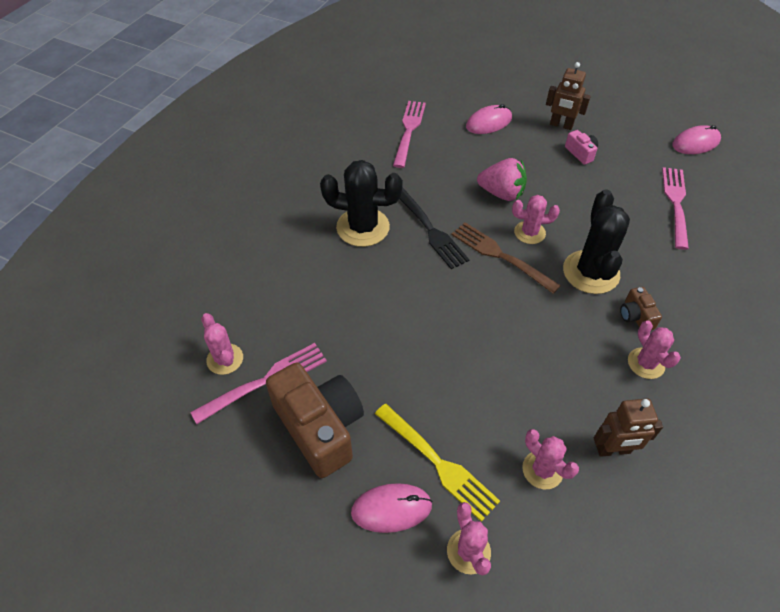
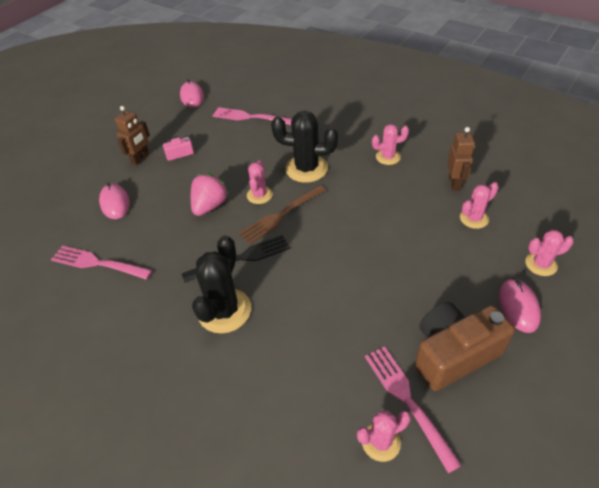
camera: 80 degrees left, 5 degrees down
yellow fork [375,404,500,522] -> none
brown camera [620,287,662,330] -> none

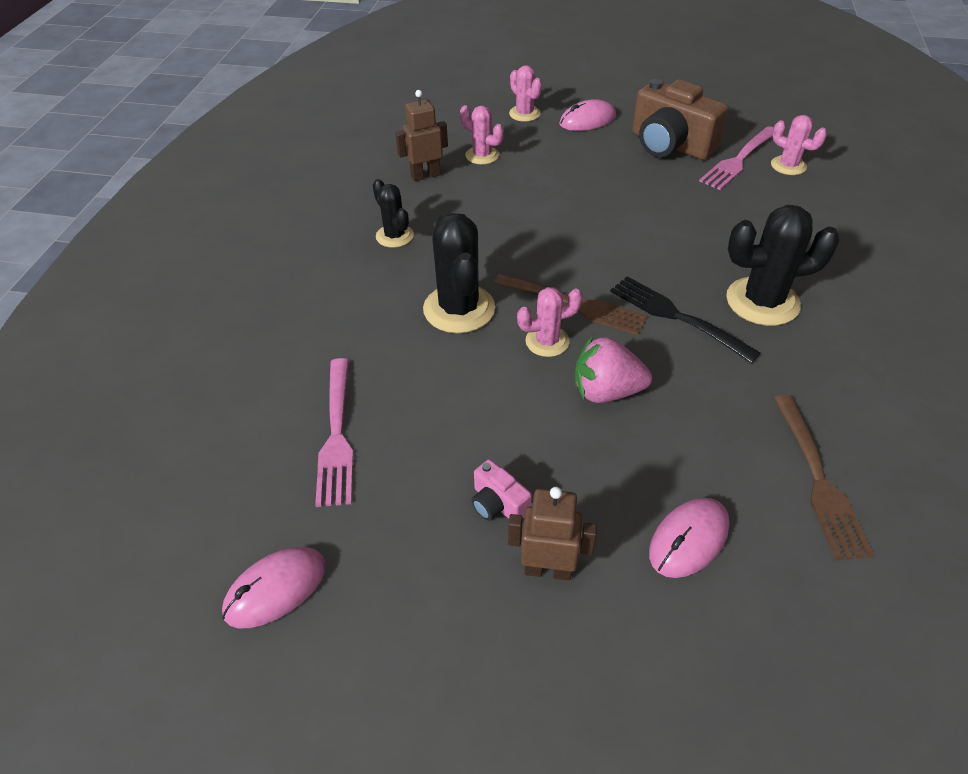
camera: 115 degrees left, 0 degrees up
pink fork [51,246,152,280] -> brown fork [774,395,875,560]
pink cactus [372,124,409,165] -> black cactus [373,179,414,248]

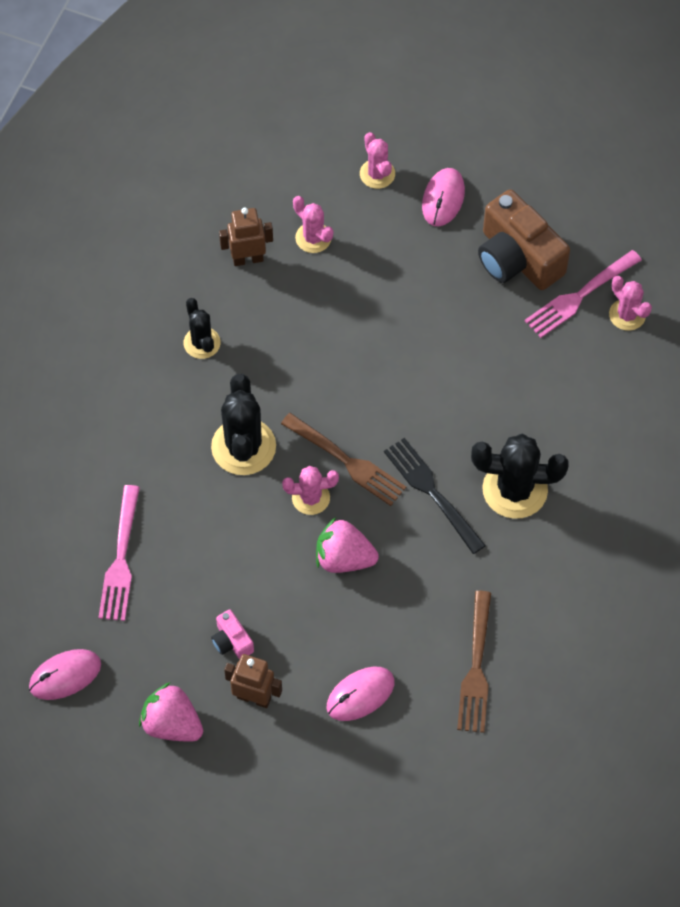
camera: 10 degrees right, 15 degrees up
pink mouse [559,99,616,131] -> pink mouse turned 60 degrees counterclockwise [422,168,465,226]
none -> pink strawberry [139,682,203,742]

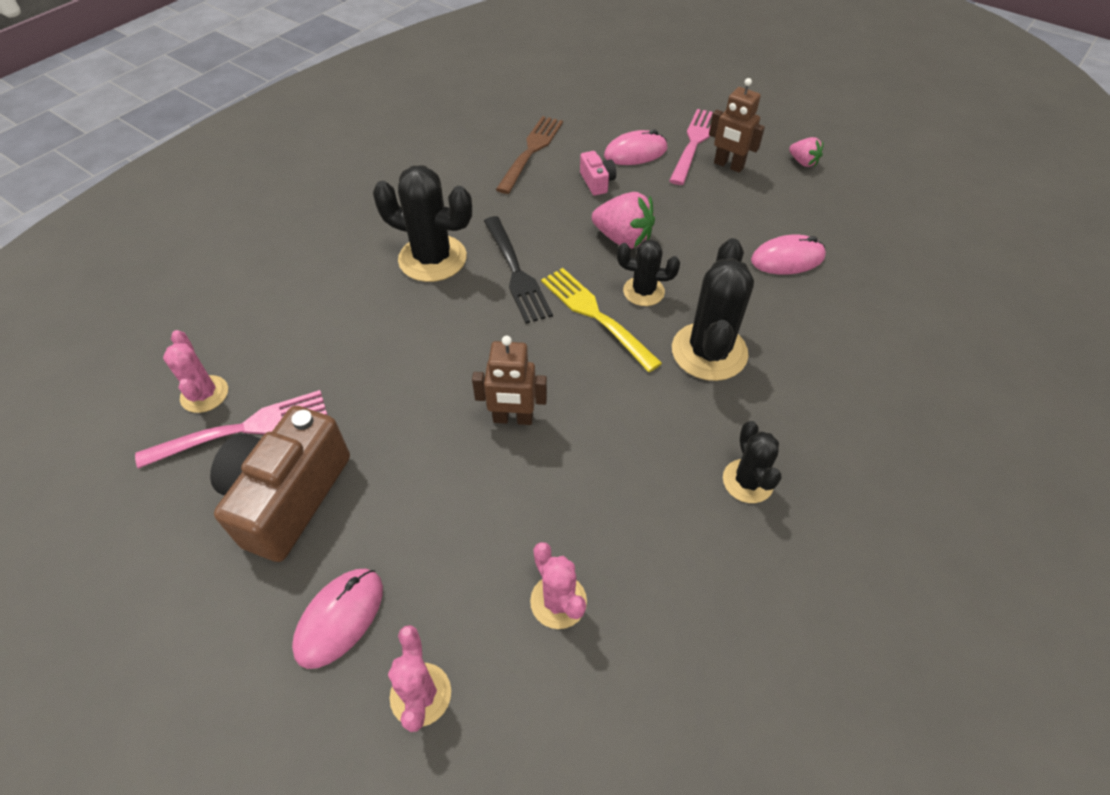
camera: 165 degrees left, 10 degrees down
pink mouse [29,649,101,700] -> pink mouse moved to [751,235,826,275]
pink fork [98,485,140,621] -> pink fork moved to [669,109,713,185]
pink strawberry [139,682,203,742] -> pink strawberry [789,137,823,167], size x0.58
pink camera [211,609,254,659] -> pink camera moved to [580,151,616,195]
brown robot [219,208,273,266] -> brown robot moved to [472,336,547,425]
brown fork [281,413,406,506] -> yellow fork [541,268,662,372]
pink cactus [282,466,339,515] -> black cactus [617,239,680,306]
brown camera [478,189,570,290] -> brown camera turned 135 degrees counterclockwise [210,406,350,562]

